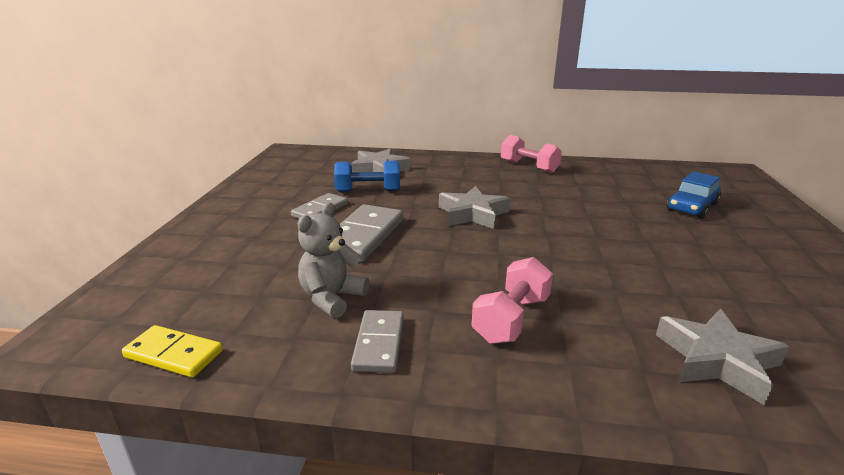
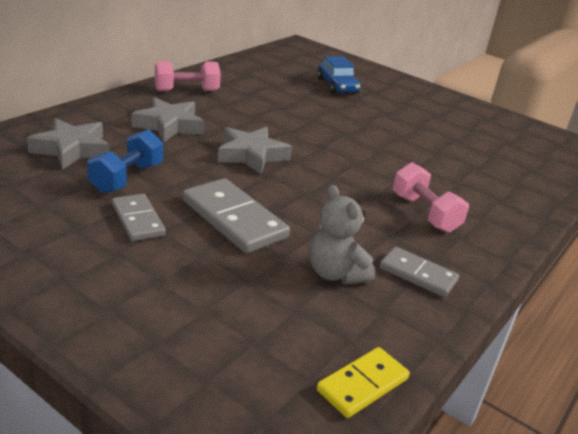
camera: 65 degrees left, 5 degrees up
grey star [656,309,789,406] -> grey star moved to [132,97,204,142]

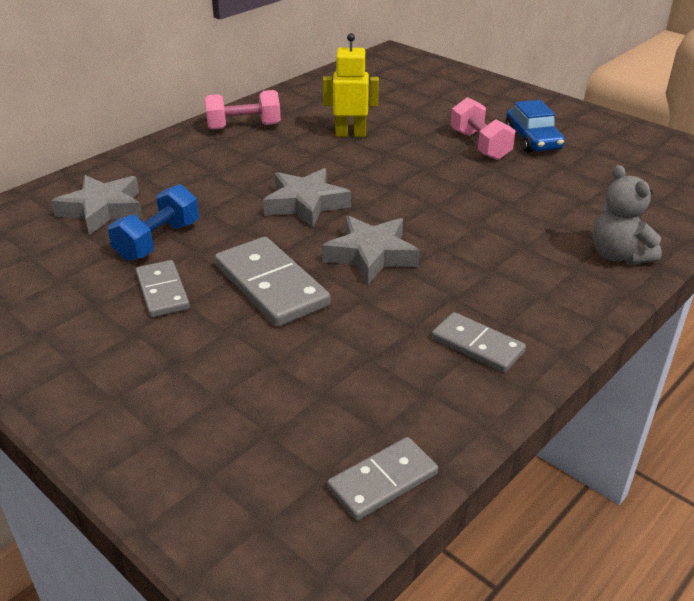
camera: 10 degrees right, 5 degrees up
grey star [132,97,204,142] -> grey star moved to [322,216,420,284]
grey teddy bear [309,185,375,284] -> grey teddy bear moved to [593,165,662,265]
blue car [317,57,361,94] -> blue car moved to [505,100,565,153]
yellow domino [317,347,410,418] -> grey domino [327,437,438,520]
pink dumbbell [393,162,469,233] -> pink dumbbell moved to [450,97,516,160]
none -> yellow robot [323,33,379,137]

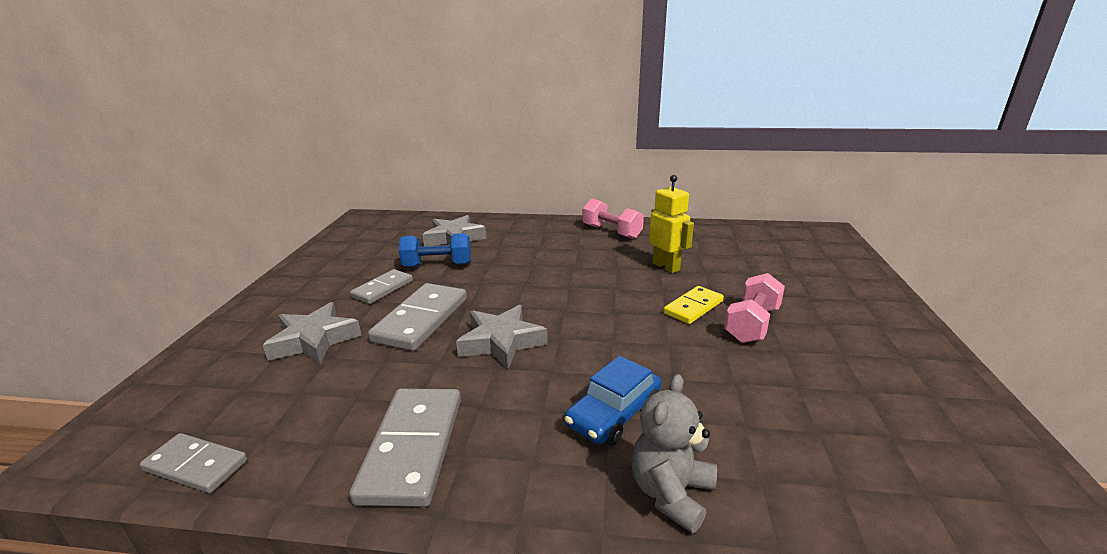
camera: 55 degrees right, 10 degrees down
grey star [263,168,351,228] -> grey star moved to [263,302,362,364]
grey domino [431,312,526,373] -> grey domino [349,388,461,507], size x1.62
blue car [505,100,565,153] -> blue car moved to [565,356,661,446]
none -> yellow domino [664,286,724,324]

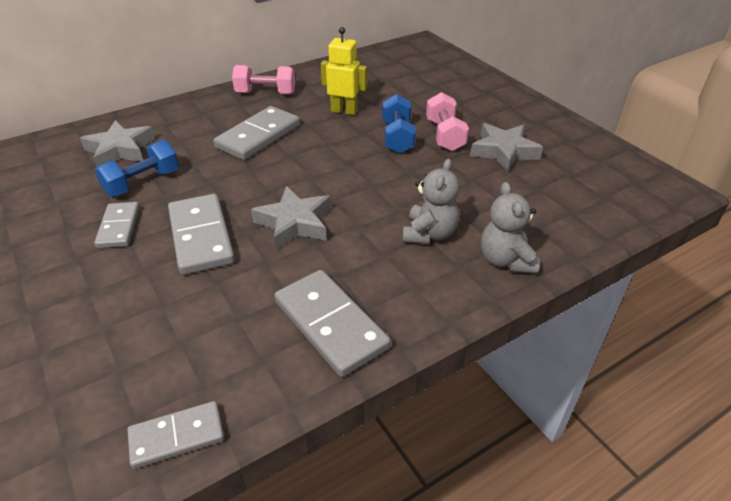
camera: 40 degrees left, 15 degrees up
grey star [263,302,362,364] -> grey star moved to [470,123,543,173]
blue car [565,356,661,446] -> grey teddy bear [403,159,459,244]
yellow domino [664,286,724,324] -> blue dumbbell [382,94,416,154]
none -> grey domino [213,106,300,160]

